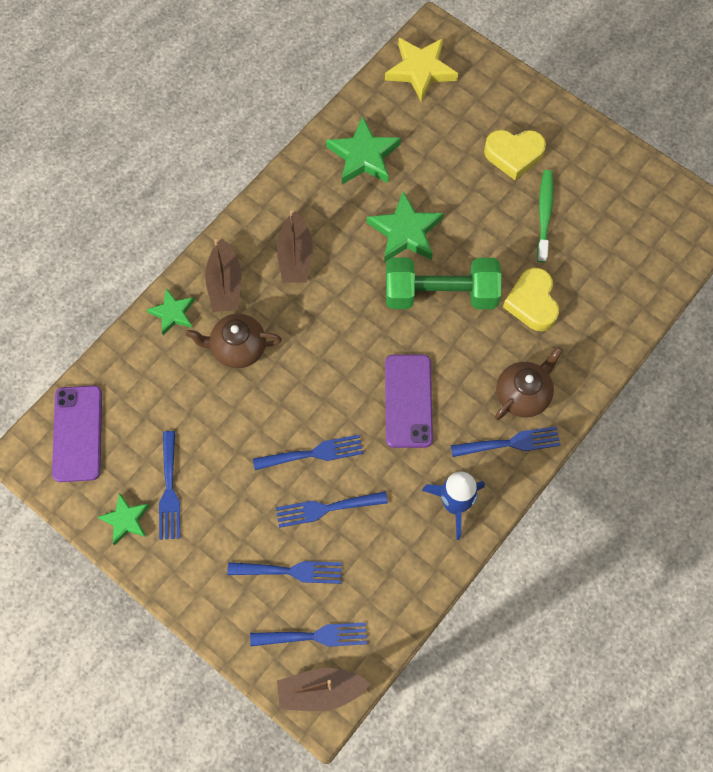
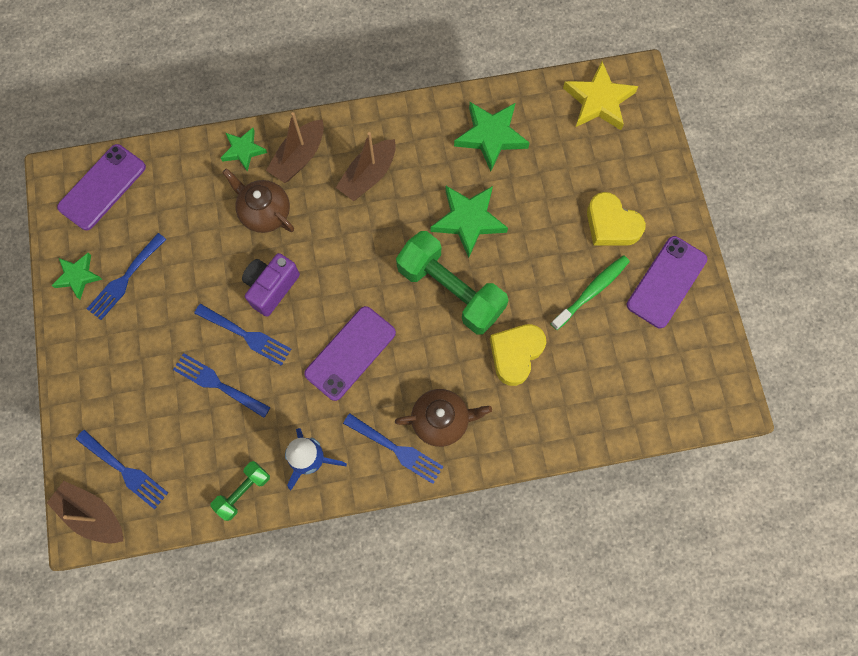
camera: 40 degrees right, 5 degrees up
blue fork [227,561,342,584] -> none
none -> green dumbbell [210,461,270,521]
none -> purple camera [242,253,300,317]
none -> purple phone [627,236,707,328]

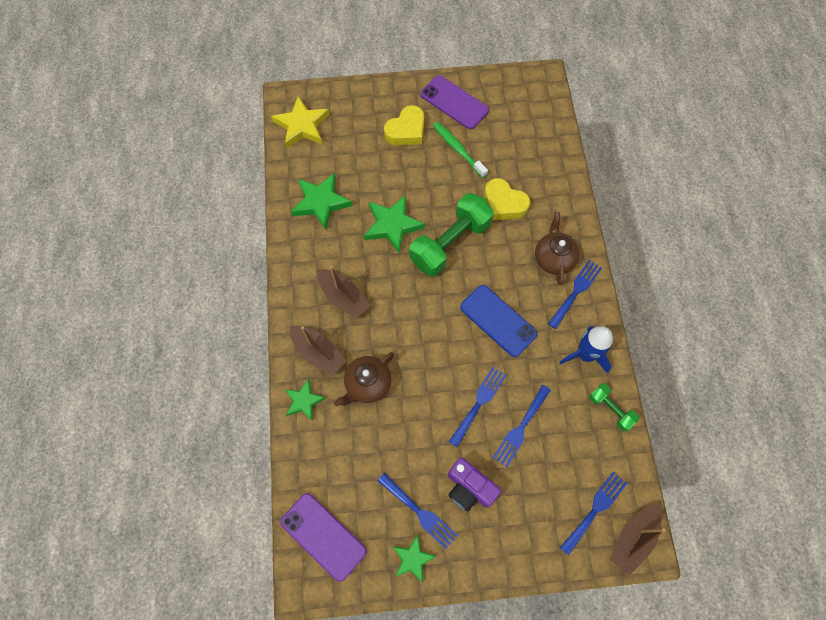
camera: 85 degrees left, 5 degrees down
purple camera [242,253,300,317] -> purple camera moved to [448,457,501,511]
purple phone [304,306,396,401] -> blue phone [460,285,538,357]

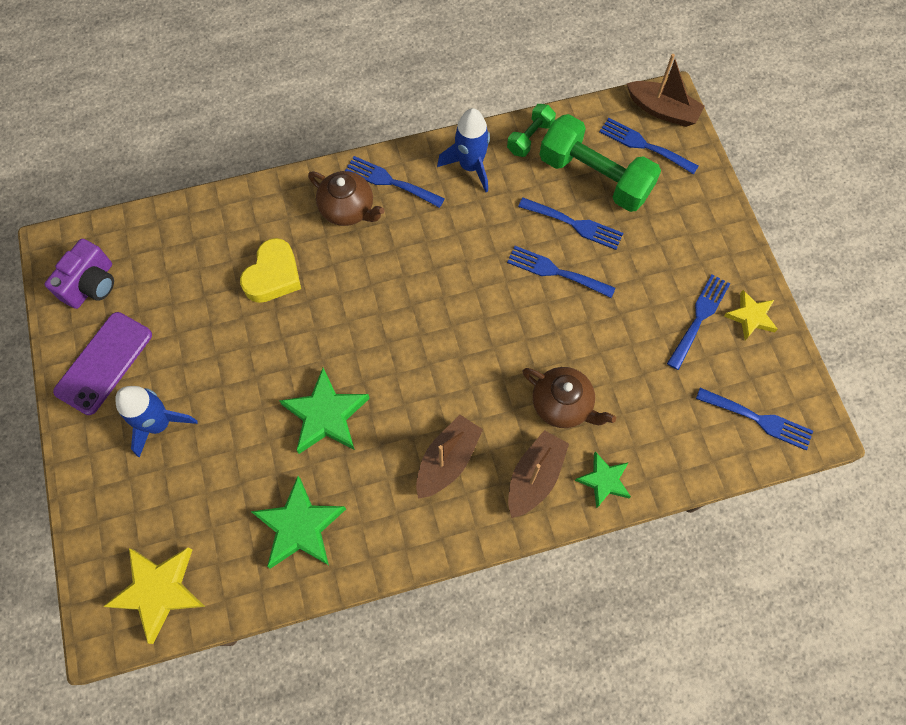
camera: 100 degrees left, 0 degrees up
purple phone [281,493,367,582] -> blue fork [696,388,813,450]
yellow heart [384,105,424,145] -> blue rocket [115,386,197,458]
green star [392,535,437,583] -> yellow star [724,290,778,340]
green dumbbell [409,193,494,276] -> green dumbbell moved to [539,114,661,212]
green toothbrush [433,122,488,178] -> none
purple camera [448,457,501,511] -> purple camera moved to [44,239,114,309]
blue phone [460,285,538,357] -> none
brown teapot [535,212,580,285] -> brown teapot turned 135 degrees counterclockwise [308,171,385,226]

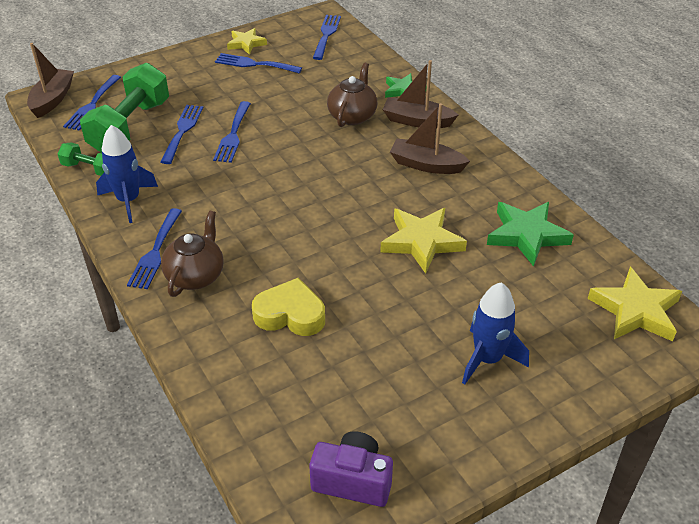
camera: 105 degrees left, 25 degrees down
purple phone [53,312,152,415] -> none
green star [279,368,370,454] -> yellow star [380,208,467,274]

